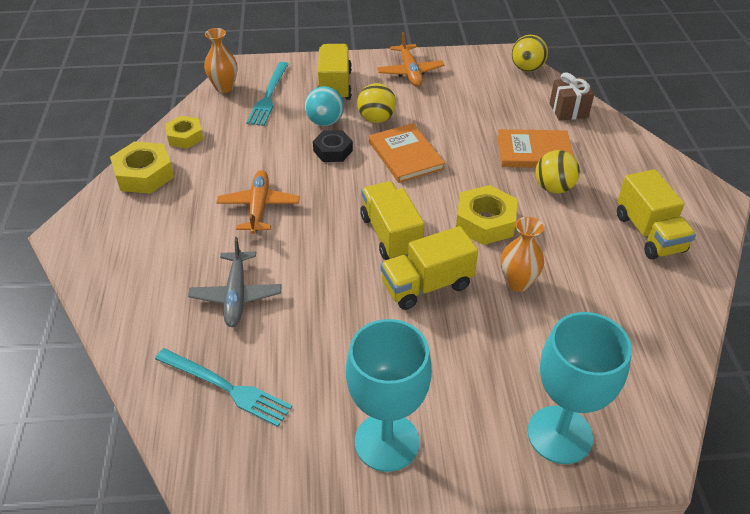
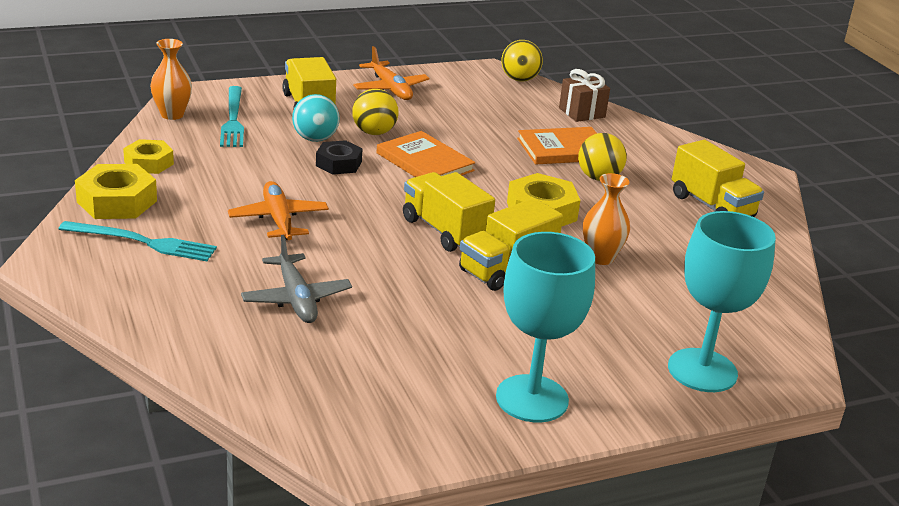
camera: 20 degrees left, 15 degrees down
turquoise fork [155,348,292,427] -> turquoise fork moved to [59,221,217,261]

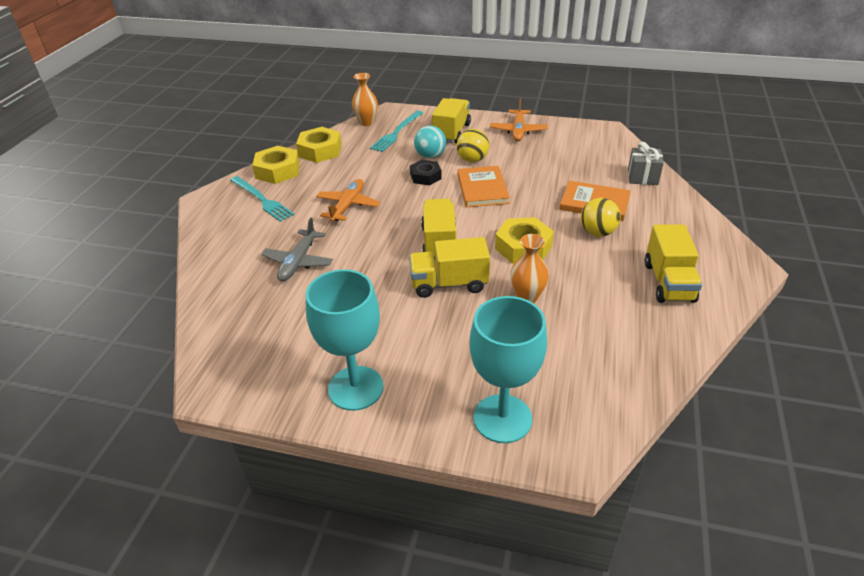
camera: 40 degrees right, 10 degrees up
yellow nut [123,139,174,174] -> yellow nut [296,127,342,163], size x1.51
yellow ball [501,40,543,81] -> none
brown gift [559,69,610,122] -> grey gift [628,142,664,185]

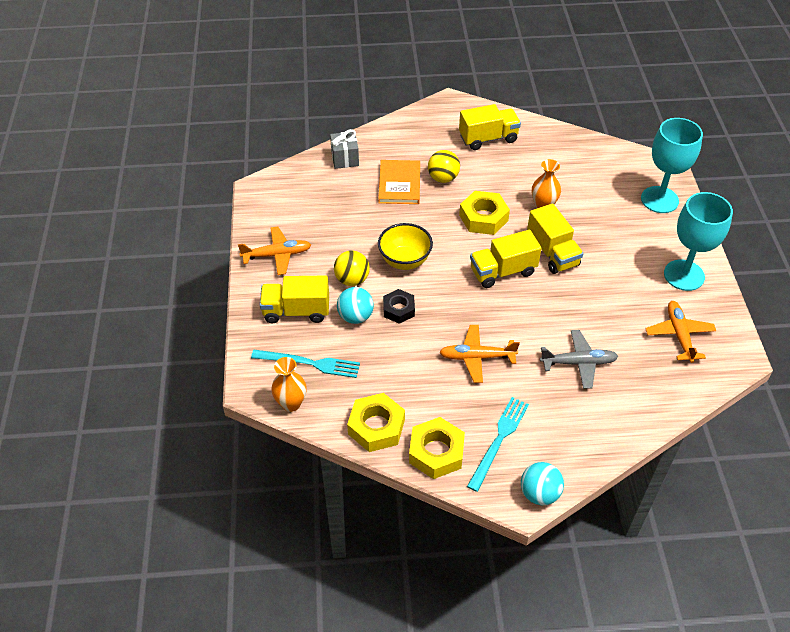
camera: 110 degrees left, 10 degrees up
orange book [457,166,510,207] -> yellow bowl [378,223,433,270]
none -> turquoise ball [521,462,564,505]
none -> orange plane [645,301,716,363]

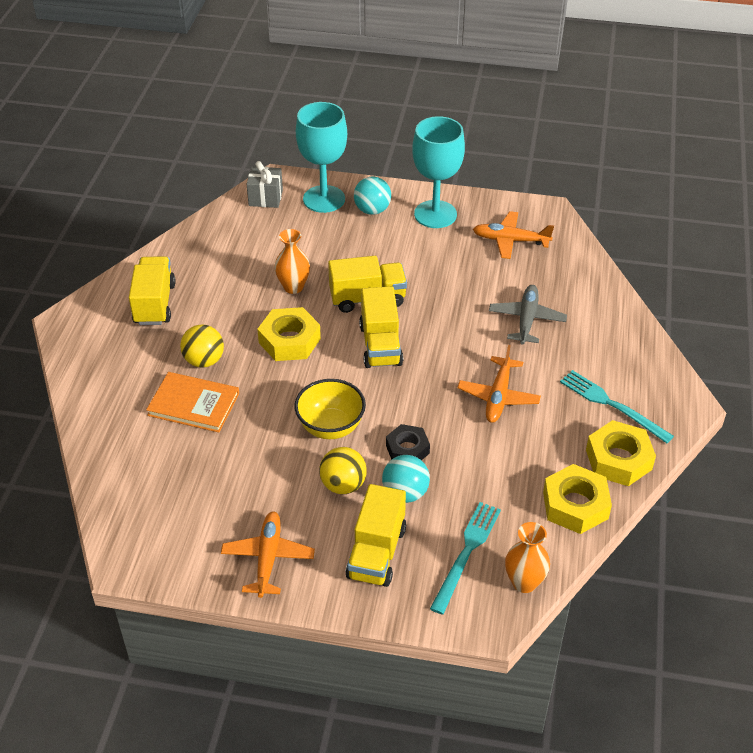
camera: 75 degrees left, 5 degrees down
grey gift [330,129,359,169] -> grey gift moved to [247,161,283,208]
turquoise ball [521,462,564,505] -> turquoise ball moved to [354,177,391,215]

